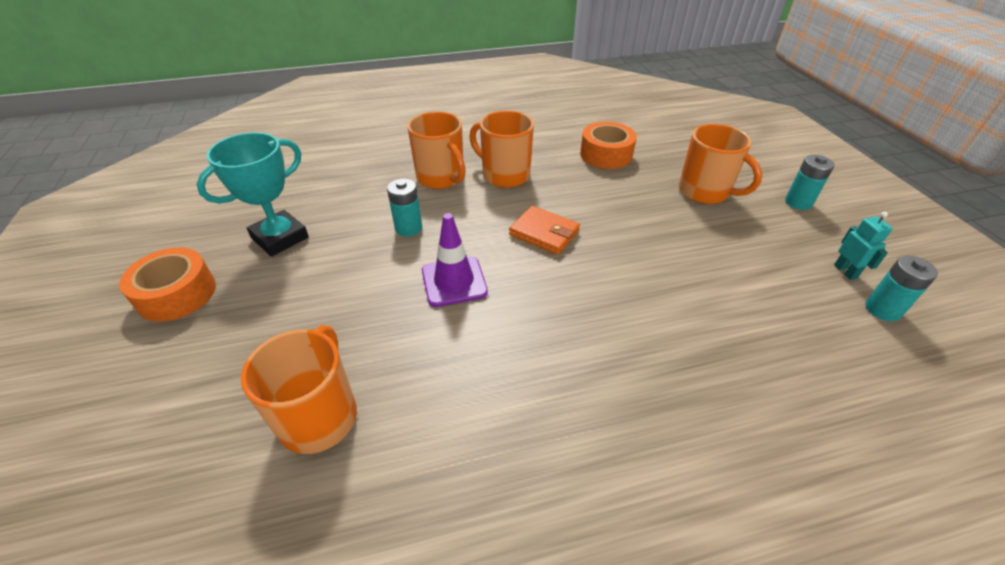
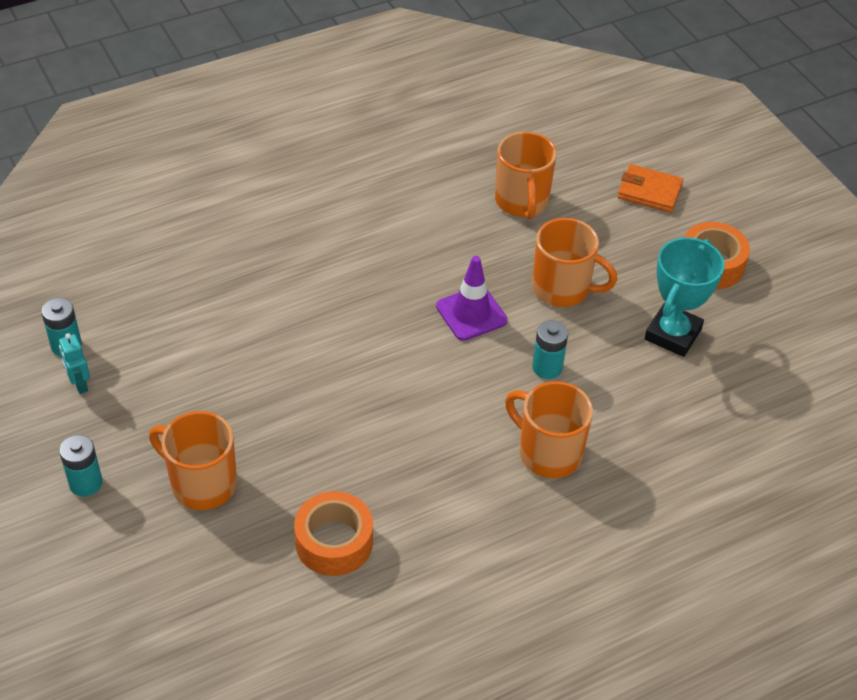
camera: 165 degrees right, 5 degrees up
orange mug [469,111,534,188] -> orange mug moved to [532,218,617,307]
orange wallet [509,206,580,255] -> orange wallet moved to [618,164,683,213]

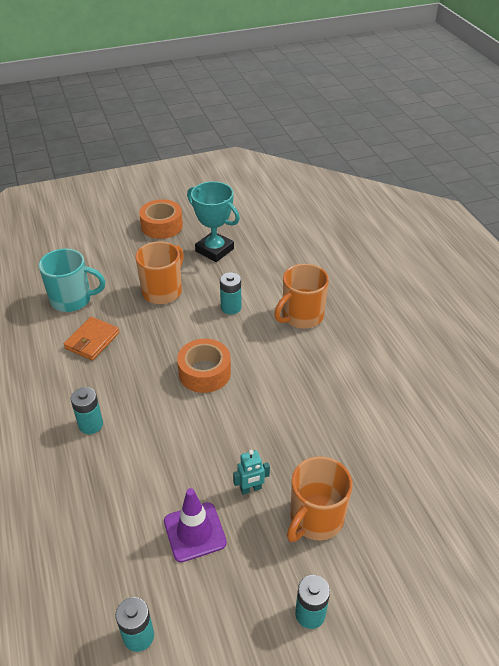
camera: 80 degrees left, 5 degrees down
turquoise robot [59,333,90,394] -> turquoise robot moved to [233,450,270,495]
orange tape [294,491,373,576] -> orange tape moved to [177,339,231,393]
purple traffic cone [436,256,508,341] -> purple traffic cone moved to [164,488,227,562]
orange mug [495,132,557,219] -> turquoise mug [39,249,105,312]
orange wallet [618,164,683,213] -> orange wallet moved to [64,317,119,360]
none -> turquoise battery [71,387,103,434]

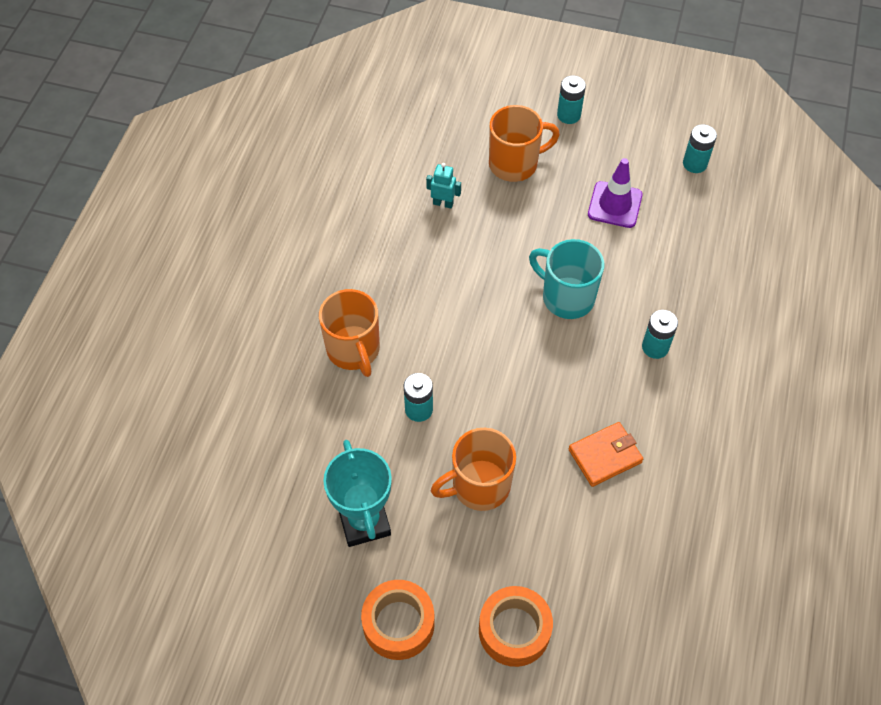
camera: 145 degrees left, 15 degrees up
turquoise mug [39,249,105,312] -> turquoise mug moved to [529,239,604,319]
orange tape [177,339,231,393] -> orange tape moved to [479,586,553,667]
turquoise robot [233,450,270,495] -> turquoise robot moved to [426,163,461,209]
orange mug [274,264,329,329] -> orange mug turned 75 degrees clockwise [319,289,380,377]

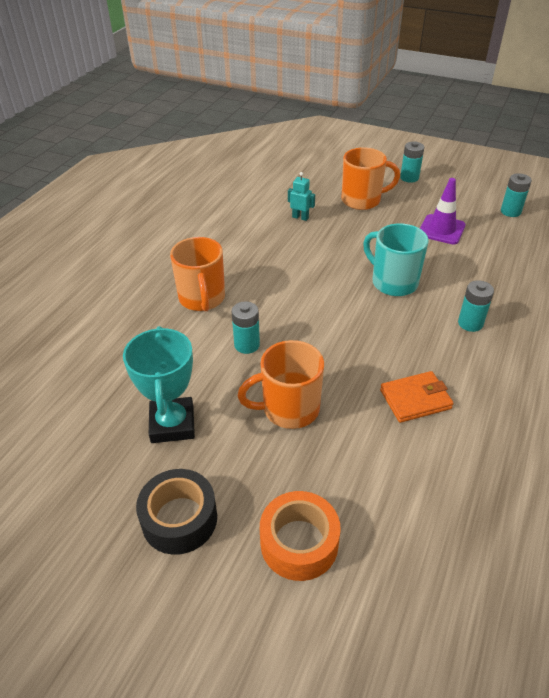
camera: 10 degrees right, 15 degrees down
orange tape [361,580,435,660] -> black tape [136,469,217,555]

